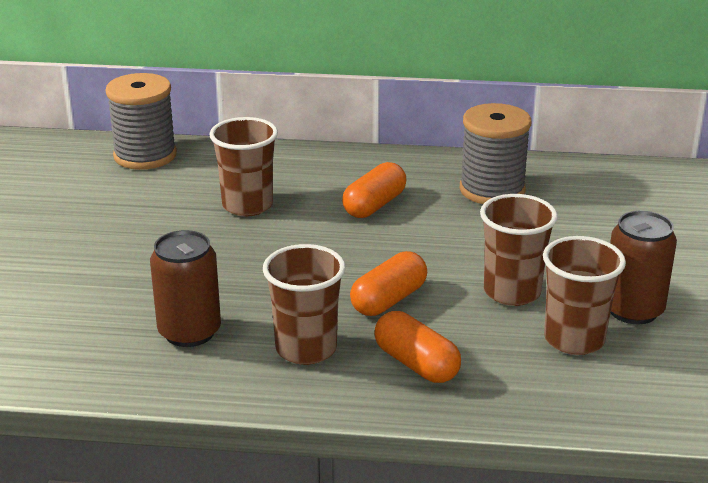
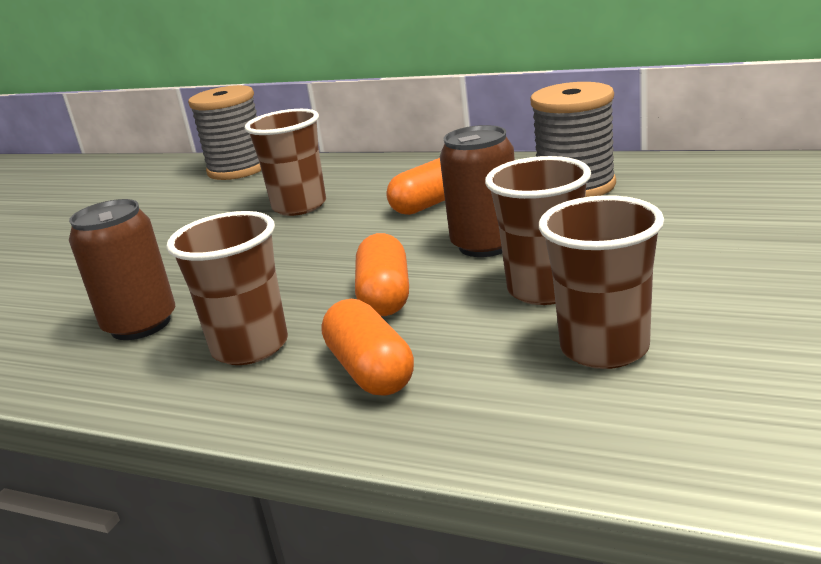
camera: 20 degrees right, 5 degrees down
orange capsule [350,251,427,316] -> orange capsule turned 60 degrees counterclockwise [355,233,409,316]
brown can [610,211,677,324] -> brown can moved to [440,125,515,257]

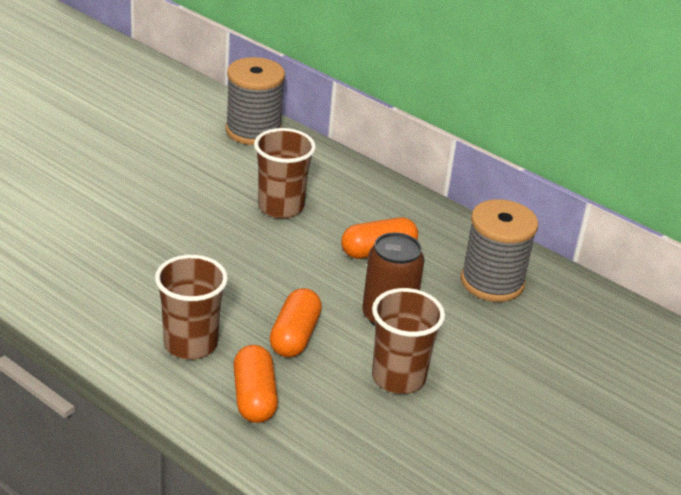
camera: 10 degrees right, 10 degrees up
brown can [69,199,175,340] -> none
brown cup [539,195,664,369] -> none

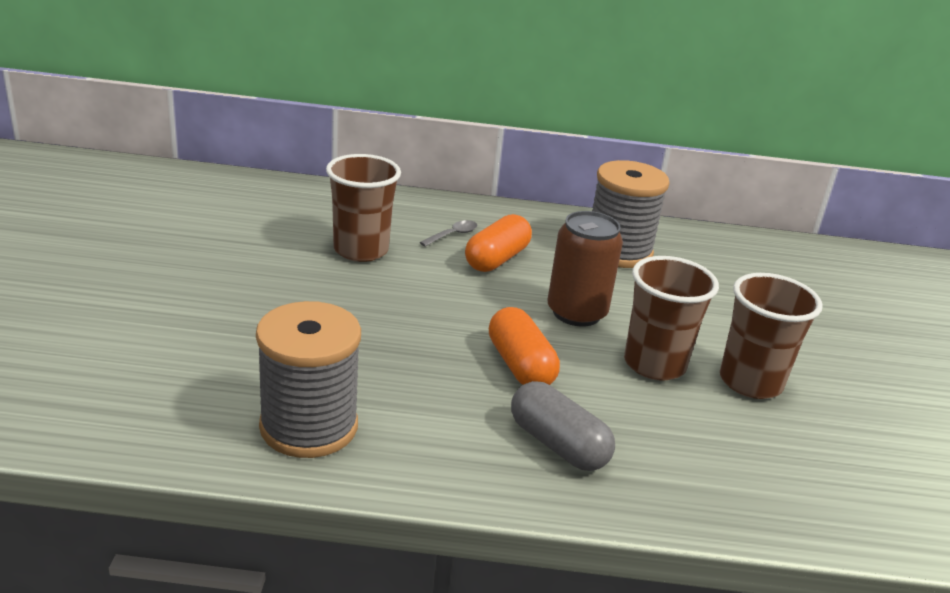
camera: 35 degrees left, 5 degrees down
brown cup [155,255,228,360] -> brown cup moved to [720,273,823,399]
grey spool [225,57,285,145] -> grey spool moved to [256,301,361,458]
orange capsule [233,345,278,423] -> grey capsule [511,381,615,471]
none -> grey spoon [420,220,477,247]

